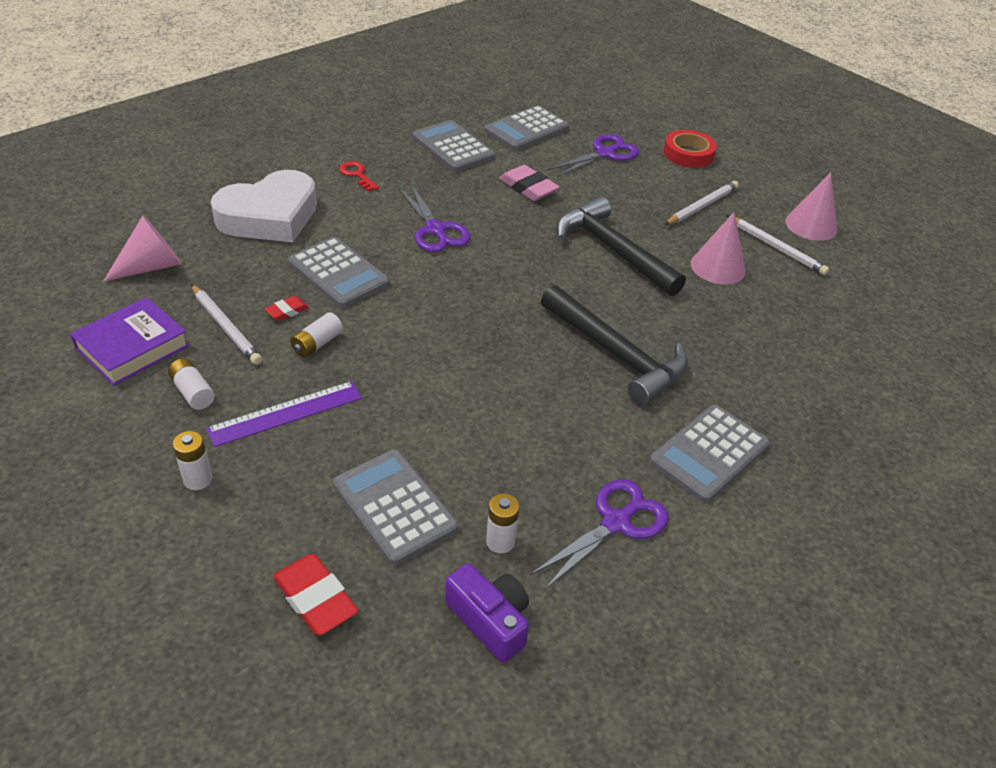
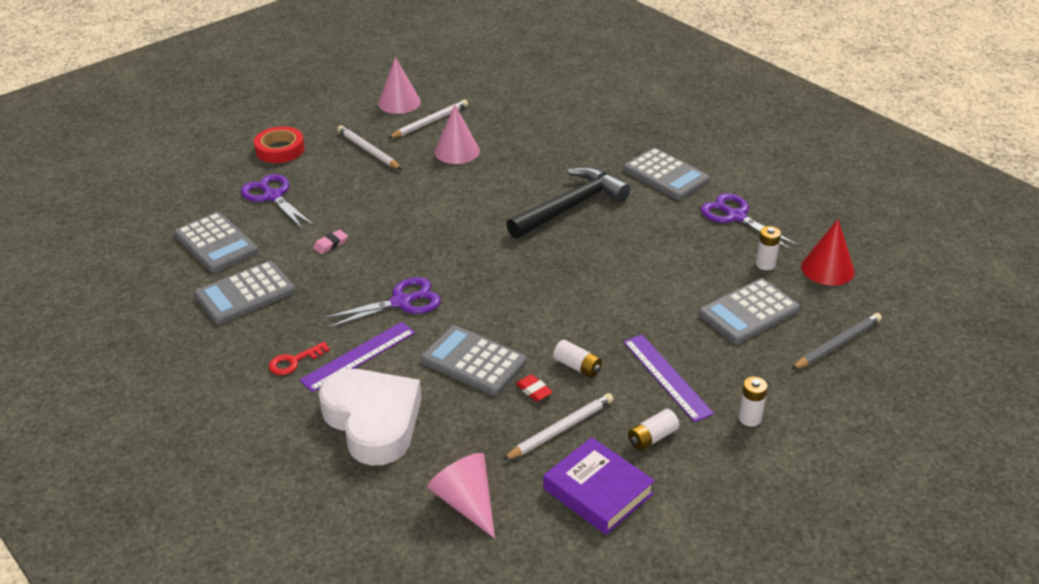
camera: 85 degrees left, 5 degrees down
red eraser [273,554,359,635] -> grey pencil [792,313,882,369]
grey calculator [288,237,390,308] -> grey calculator turned 105 degrees counterclockwise [421,325,527,396]
purple camera [445,563,529,663] -> red cone [801,219,855,286]
pink eraser [499,165,560,201] -> pink eraser [313,230,348,254], size x0.55
black hammer [557,196,686,296] -> none
none -> purple ruler [299,322,415,392]

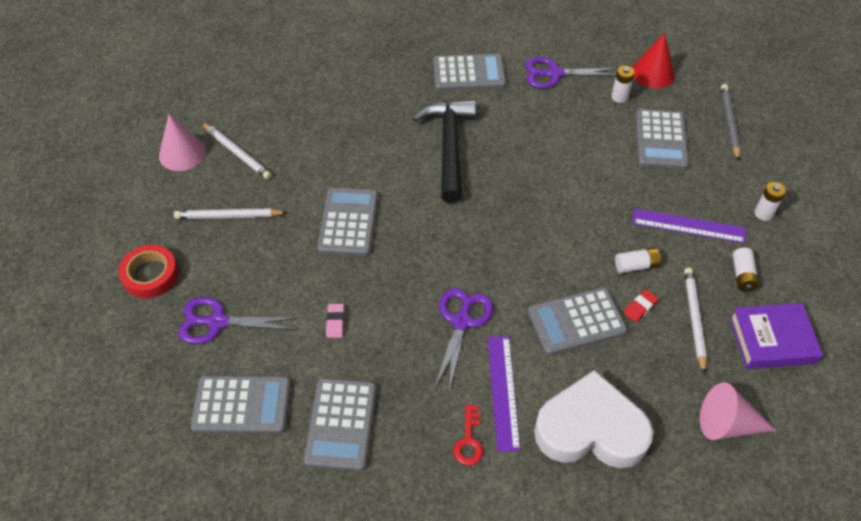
camera: 50 degrees left, 15 degrees up
white pencil [388,100,468,138] -> white pencil turned 135 degrees clockwise [202,122,272,179]
pink cone [434,104,480,164] -> none
red eraser [515,374,553,402] -> red eraser turned 45 degrees counterclockwise [624,289,658,322]
none -> grey calculator [317,188,378,256]

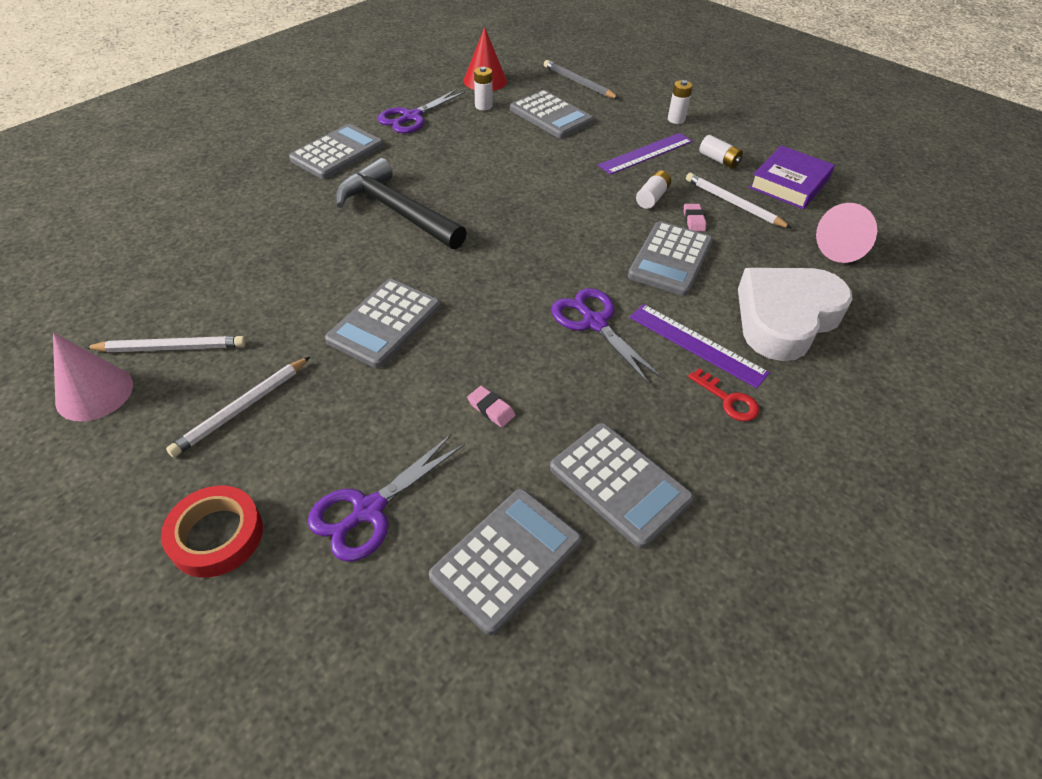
camera: 50 degrees left, 5 degrees down
grey calculator [317,188,378,256] -> grey calculator turned 105 degrees counterclockwise [325,279,441,368]
red eraser [624,289,658,322] -> pink eraser [684,204,706,231]

